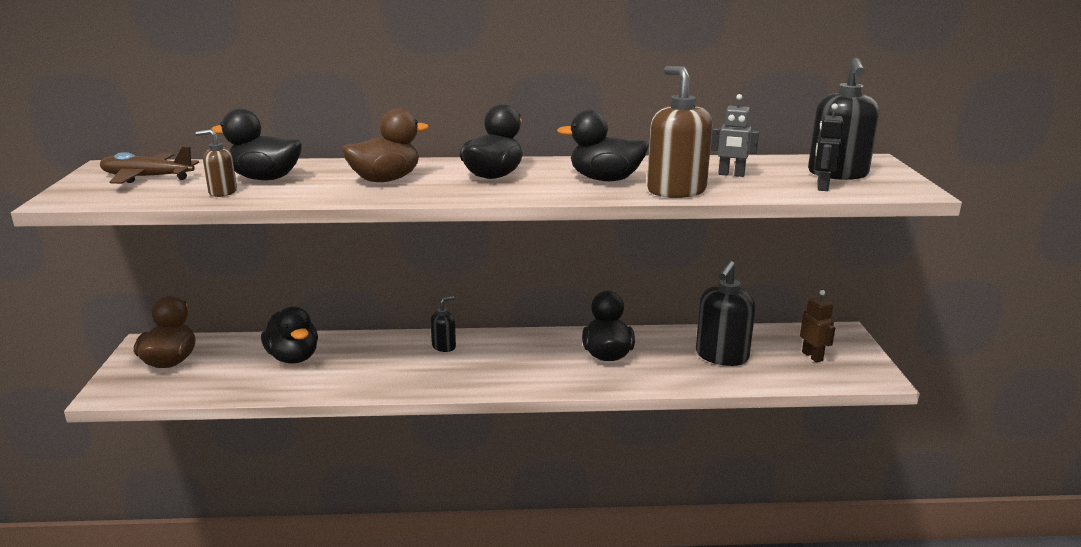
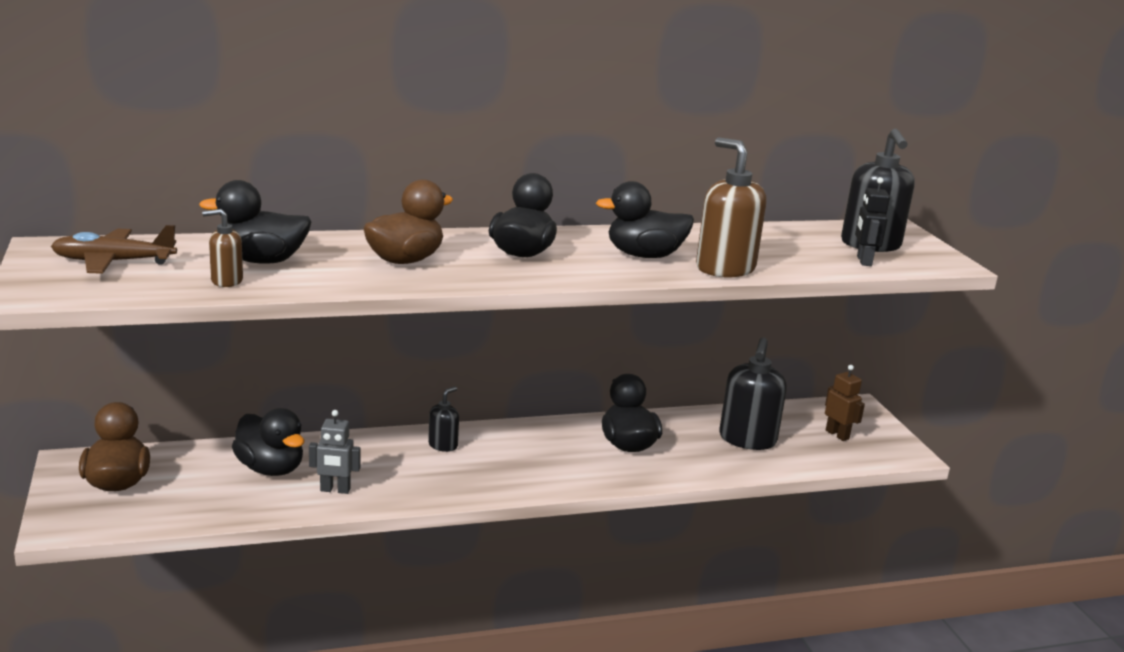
camera: 15 degrees left, 0 degrees up
grey robot [711,94,759,177] -> grey robot moved to [309,410,361,494]

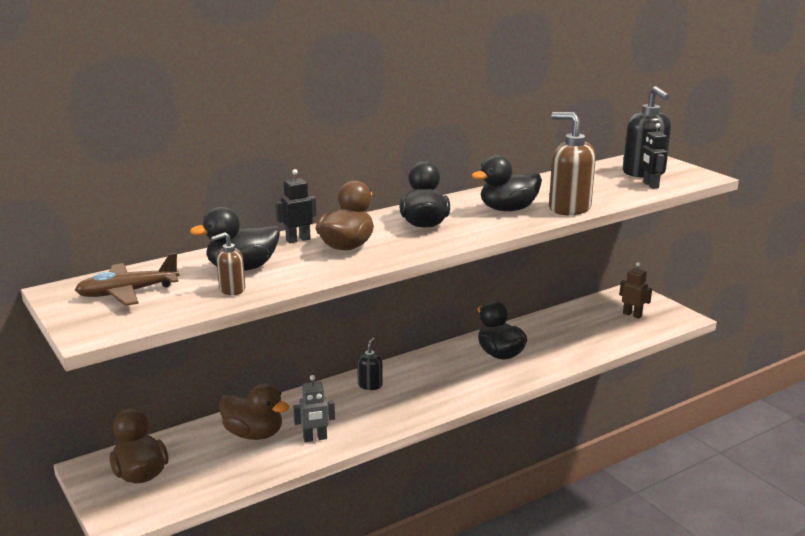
camera: 15 degrees left, 0 degrees up
black duck [232,408,304,476] -> brown duck [219,383,290,440]
black soap dispenser [719,338,787,450] -> none
none -> black robot [275,169,317,243]

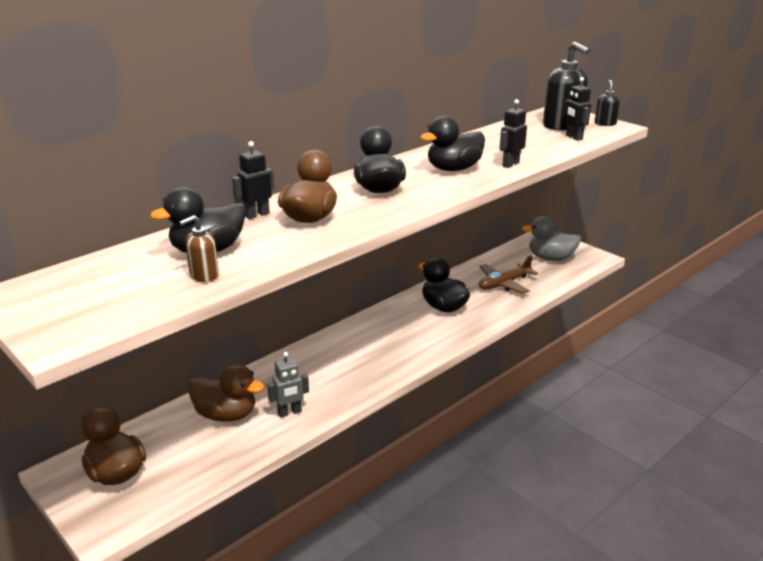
camera: 10 degrees left, 5 degrees up
brown plane [75,253,179,306] -> brown plane moved to [479,255,538,294]
black soap dispenser [357,338,383,390] -> black soap dispenser moved to [595,80,620,126]
brown soap dispenser [549,112,596,215] -> black robot [499,99,527,168]
brown robot [619,262,652,319] -> grey duck [522,216,581,261]

